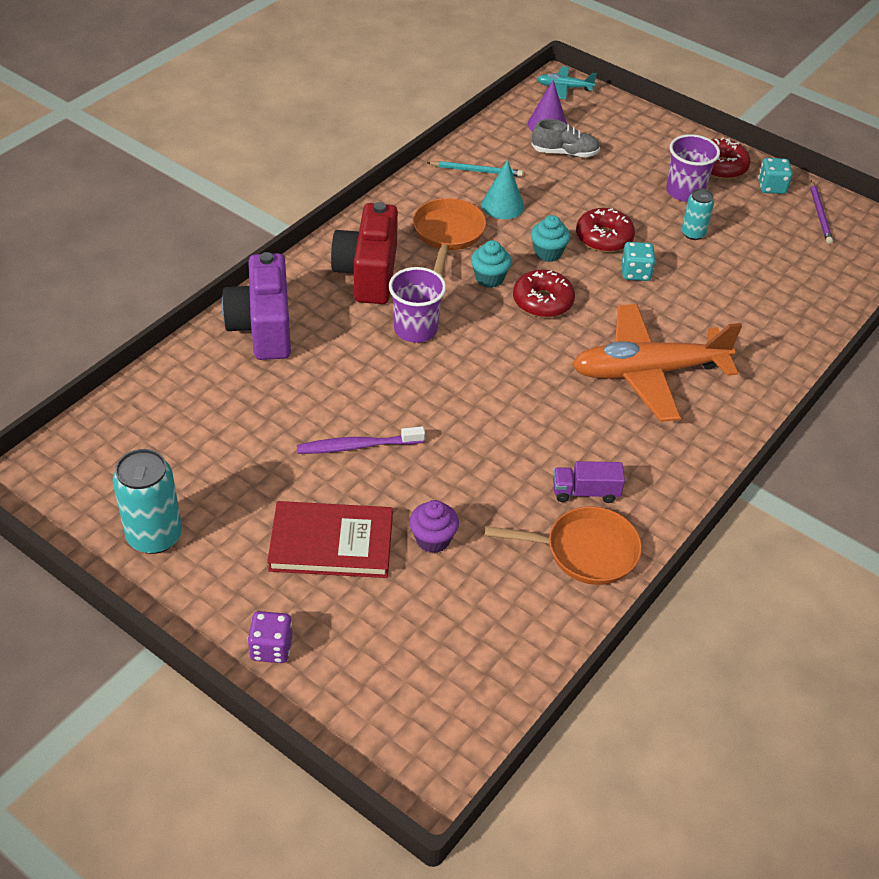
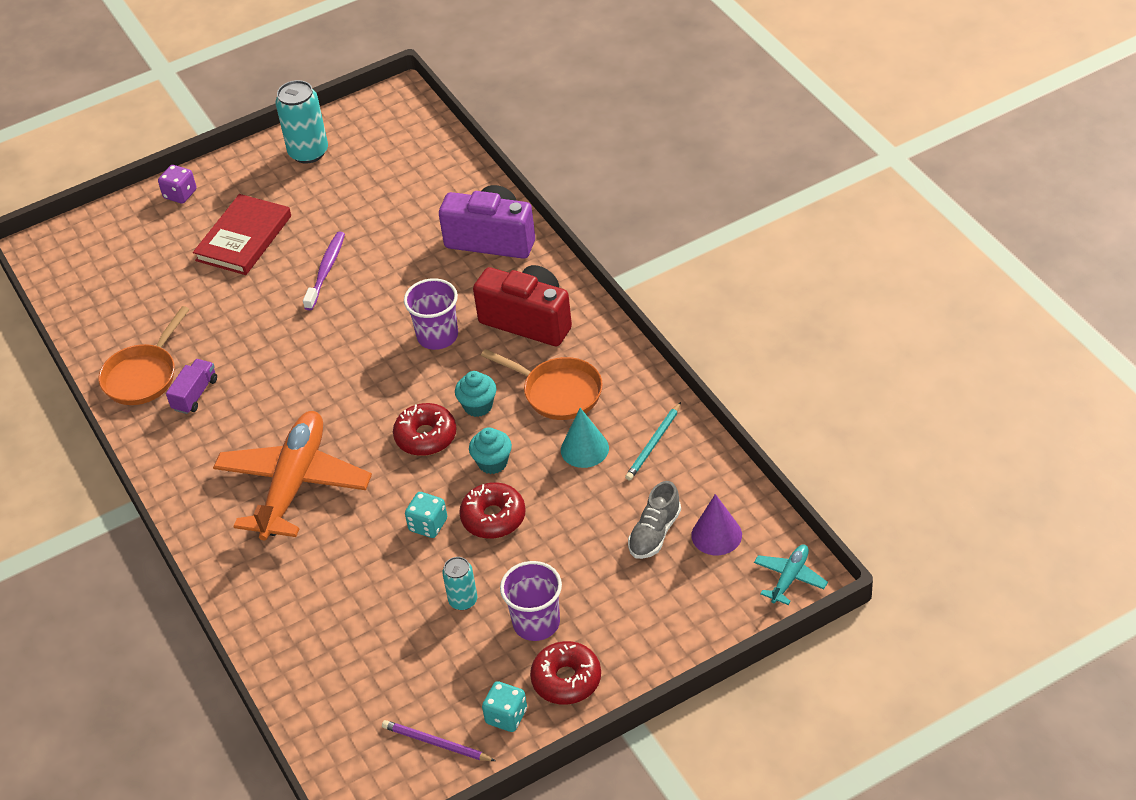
camera: 120 degrees right, 0 degrees up
purple cupcake [409,500,459,553] -> none

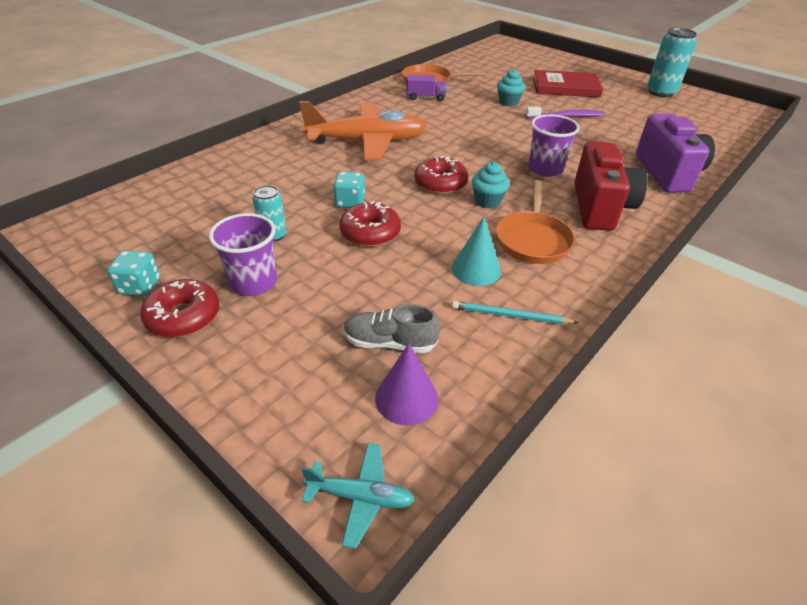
camera: 65 degrees right, 5 degrees down
purple dice [158,165,197,204] -> none
purple pencil [382,720,495,761] -> none
turquoise cupcake [469,427,512,474] -> turquoise cupcake moved to [497,69,525,106]

